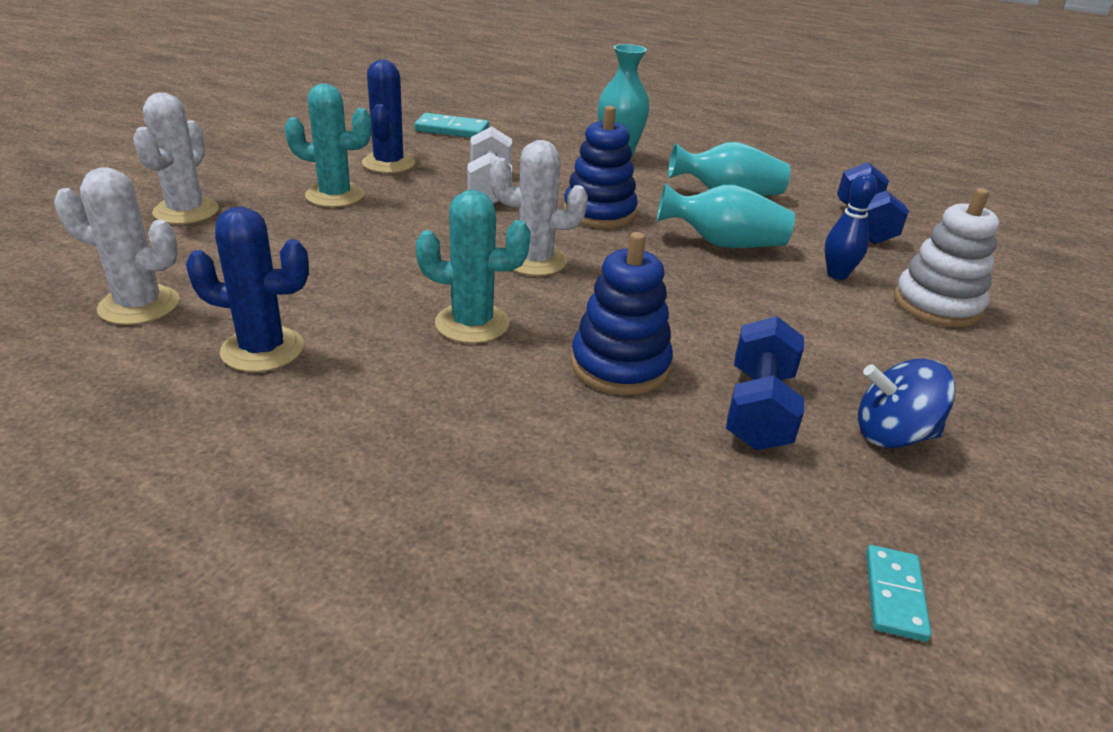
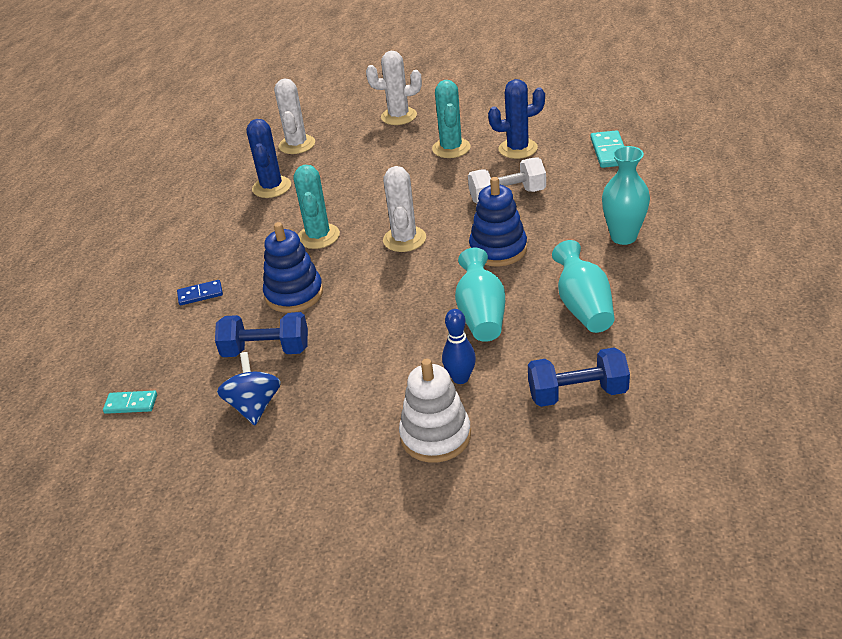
camera: 85 degrees right, 5 degrees up
none -> blue domino [177,280,223,305]

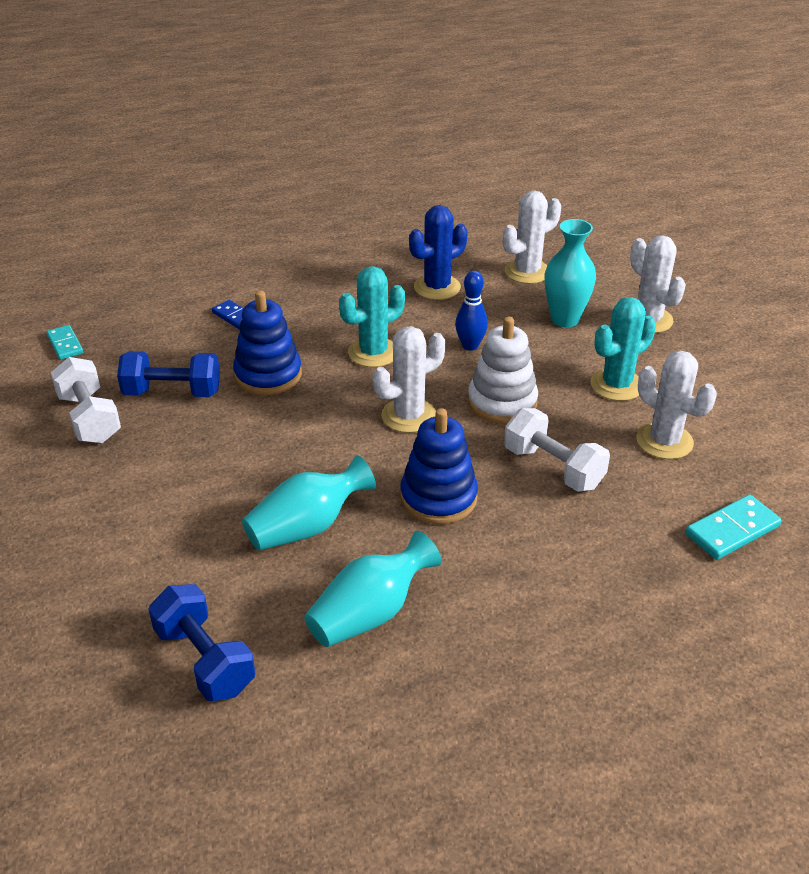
camera: 55 degrees right, 0 degrees up
blue dumbbell [215,312,308,357] -> blue dumbbell turned 60 degrees counterclockwise [117,351,220,397]
blue spinning top [217,352,281,425] -> white dumbbell [51,357,121,443]
white stacking toy [399,359,471,463] -> white stacking toy moved to [468,317,538,424]
blue bowling pin [442,309,476,384] -> blue bowling pin moved to [455,271,488,351]
blue cactus [488,79,545,159] -> white cactus [636,351,717,459]
turquoise vase [602,146,650,245] -> turquoise vase moved to [545,219,596,327]

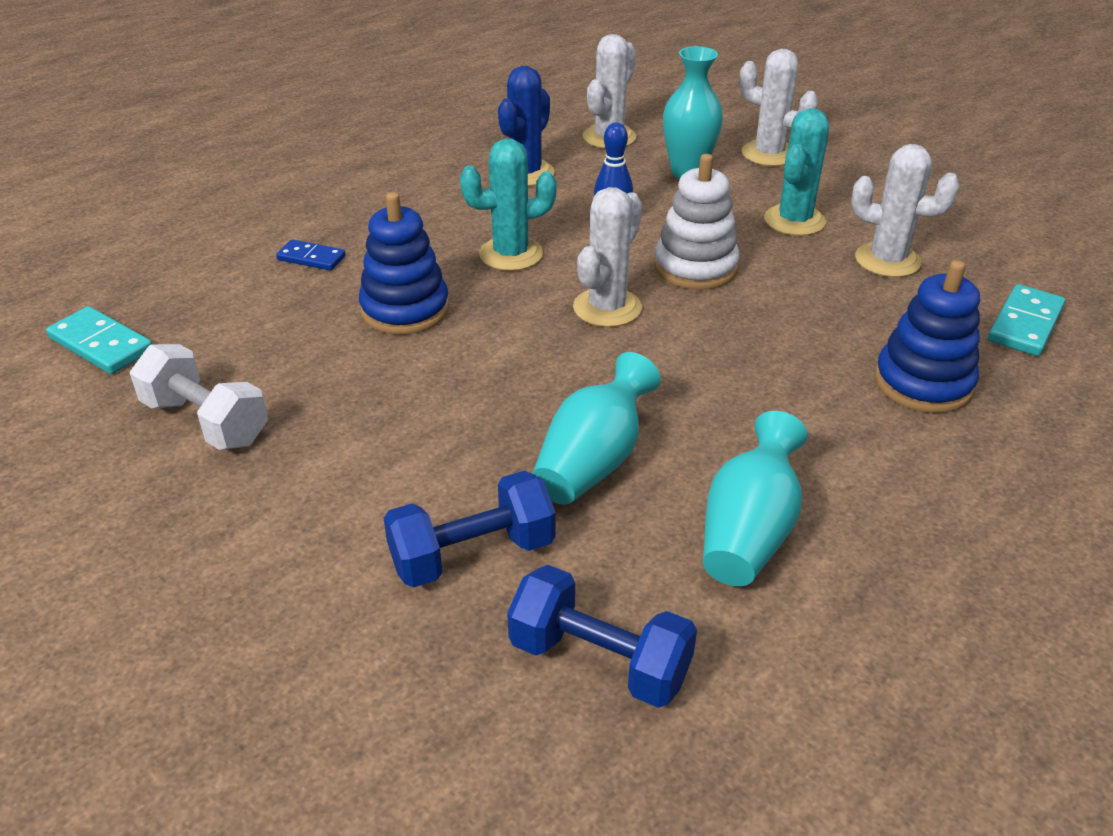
camera: 25 degrees left, 0 degrees up
turquoise domino [47,325,83,360] -> turquoise domino [46,306,152,374], size x1.50
blue dumbbell [117,351,220,397] -> blue dumbbell moved to [383,471,556,588]
turquoise cactus [339,266,405,367] -> turquoise cactus turned 45 degrees clockwise [460,138,557,271]
blue stacking toy [400,408,478,524] -> blue stacking toy moved to [875,260,980,413]
white dumbbell [504,408,610,492] -> none

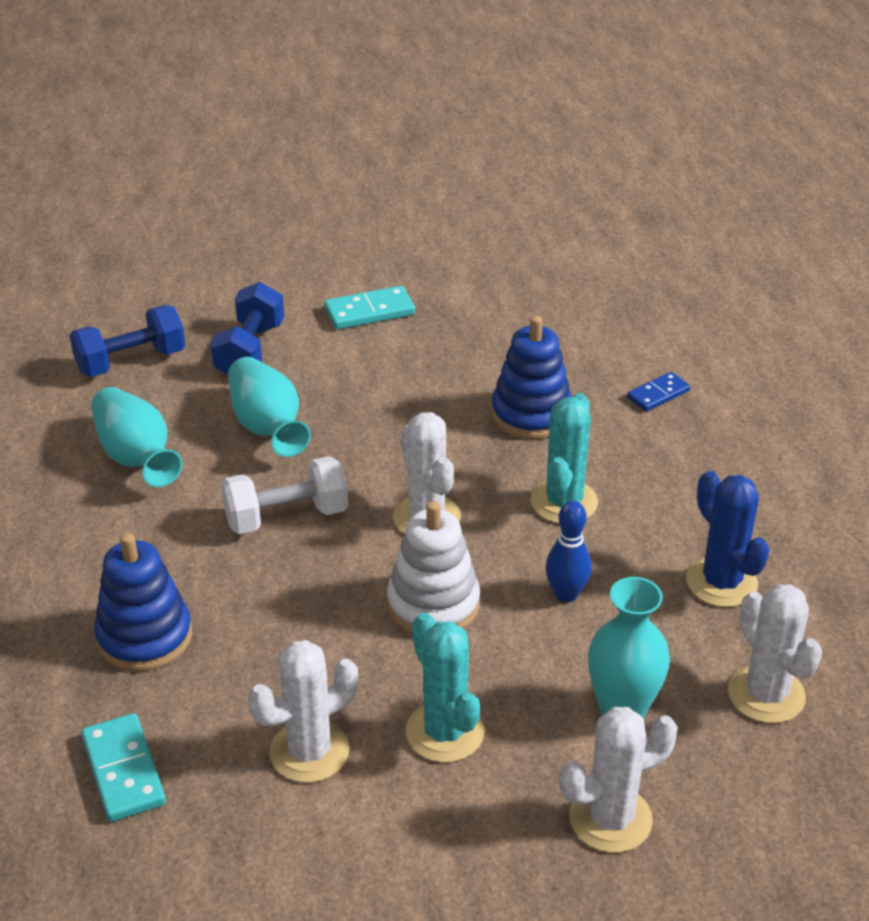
camera: 125 degrees right, 0 degrees up
turquoise domino [46,306,152,374] -> turquoise domino moved to [324,286,415,330]
white dumbbell [130,344,268,450] -> white dumbbell moved to [221,456,348,534]

